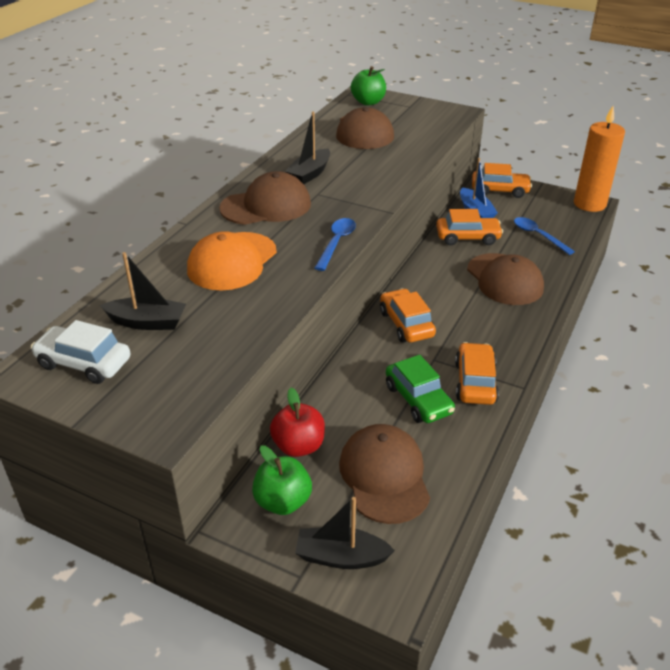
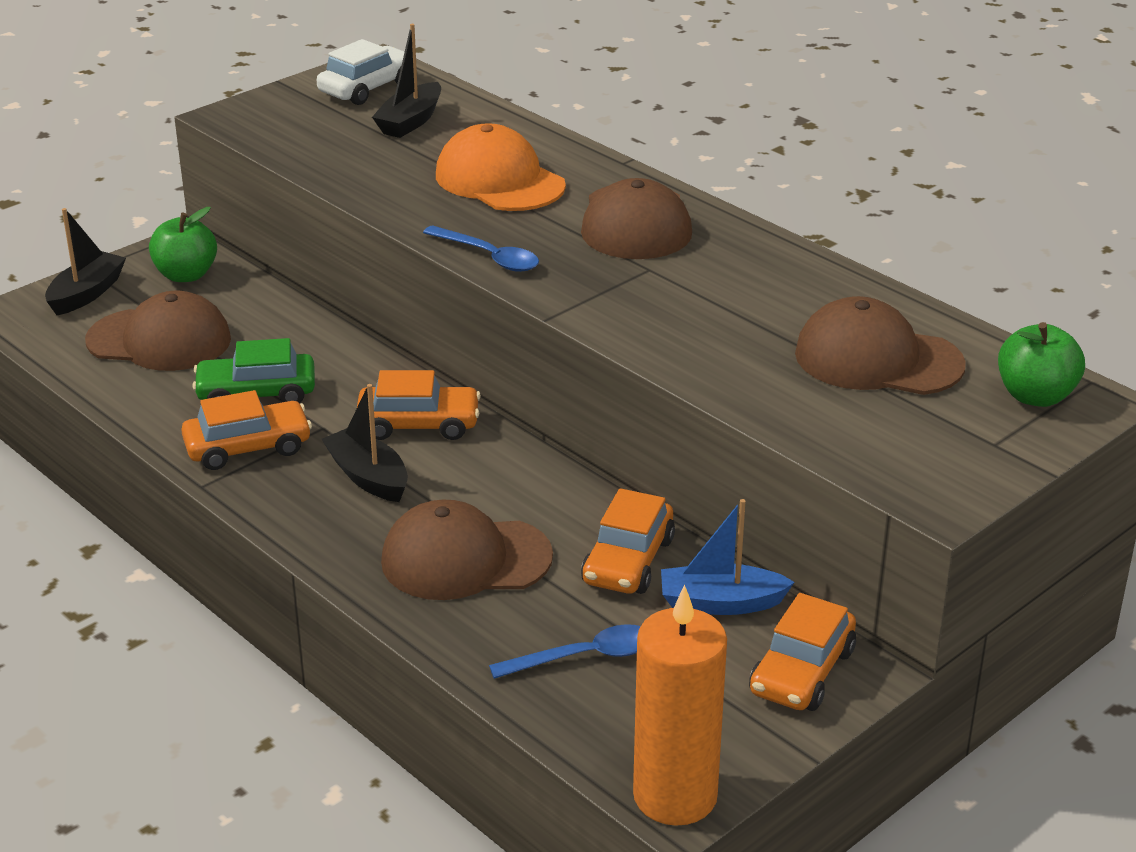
camera: 110 degrees right, 5 degrees down
red apple [270,388,325,457] -> none
black boat [285,112,330,184] -> black boat moved to [322,384,408,502]
orange car [455,342,499,405] -> orange car turned 45 degrees counterclockwise [181,390,312,470]

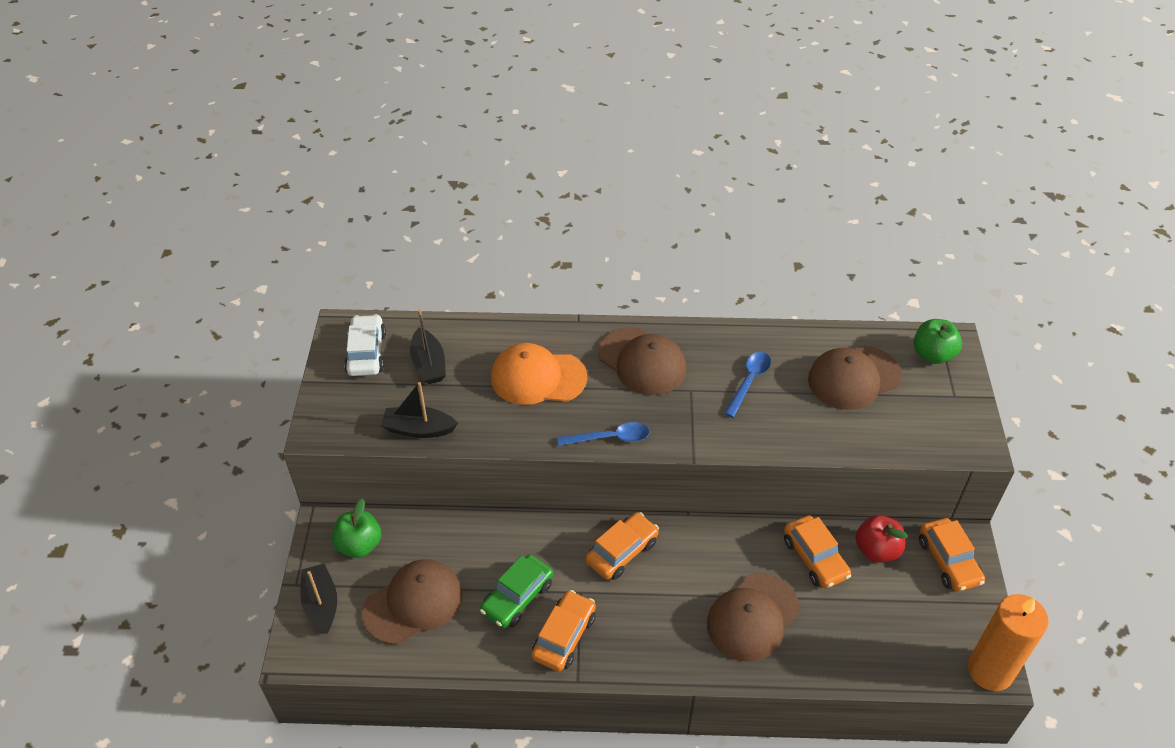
camera: 45 degrees left, 15 degrees up
black boat [322,384,408,502] -> black boat moved to [381,382,458,438]
blue spoon [489,624,641,679] -> blue spoon moved to [724,352,771,418]
blue boat [661,499,795,615] -> red apple [855,515,908,563]

